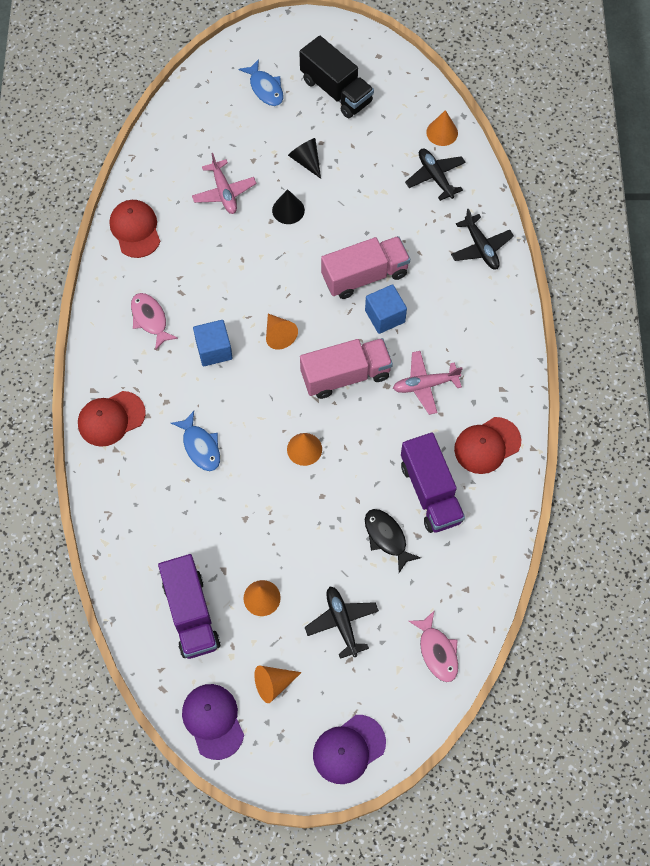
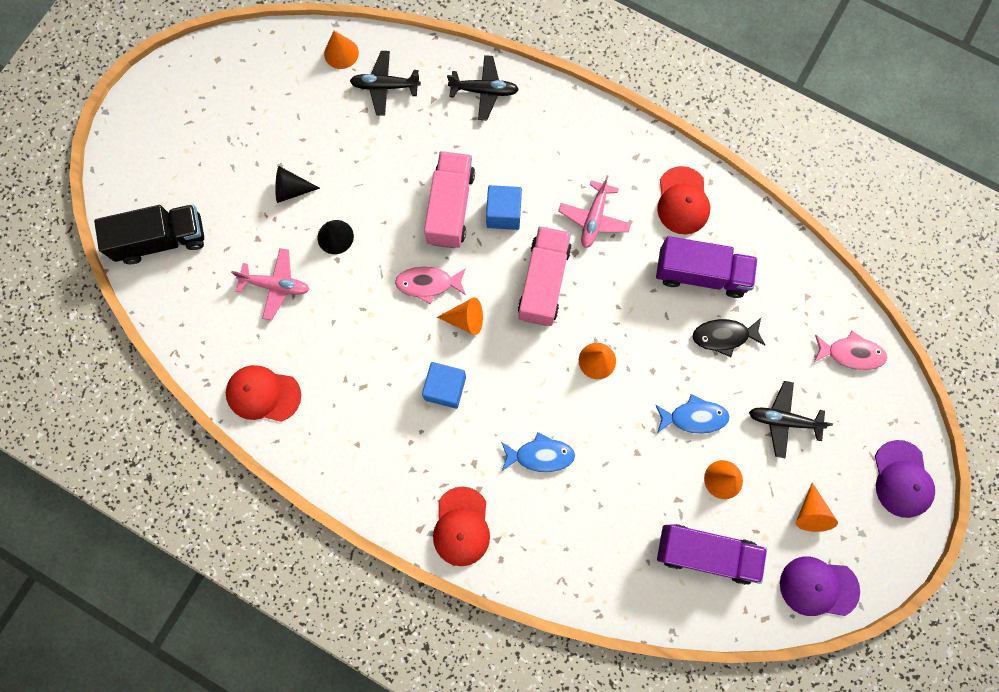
camera: 60 degrees left, 10 degrees up
pink fish [131,293,178,350] -> pink fish moved to [395,267,466,304]
blue fish [238,59,283,106] -> blue fish moved to [655,394,730,434]
black truck [299,36,374,118] -> black truck moved to [94,204,204,264]

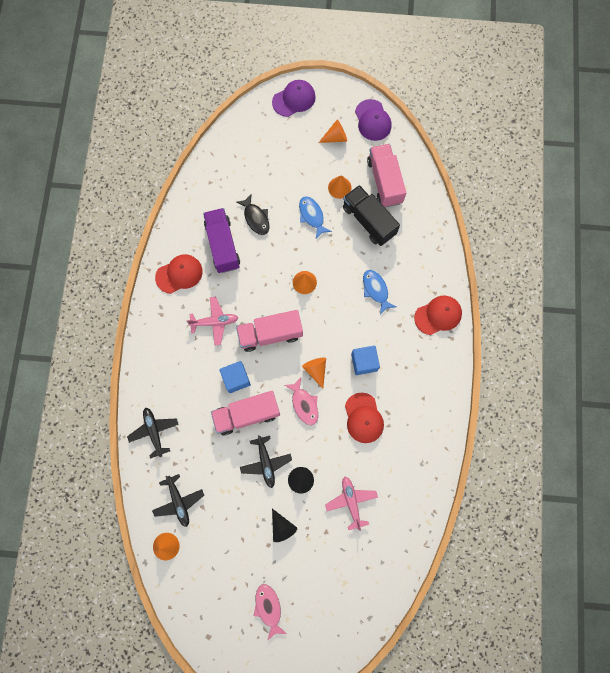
camera: 115 degrees left, 0 degrees up
black truck [94,204,204,264] -> black truck moved to [343,185,400,246]
red cap [226,365,301,422] -> red cap moved to [345,393,384,443]
purple truck [657,524,767,585] -> pink truck [367,144,406,207]
black plane [749,381,833,458] -> black plane moved to [240,435,292,488]
pink fish [814,331,887,370] -> pink fish moved to [253,584,287,641]

